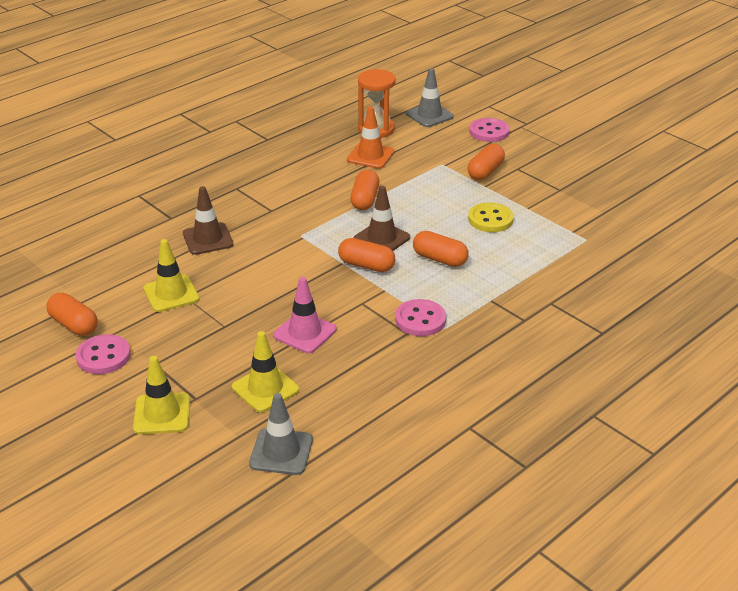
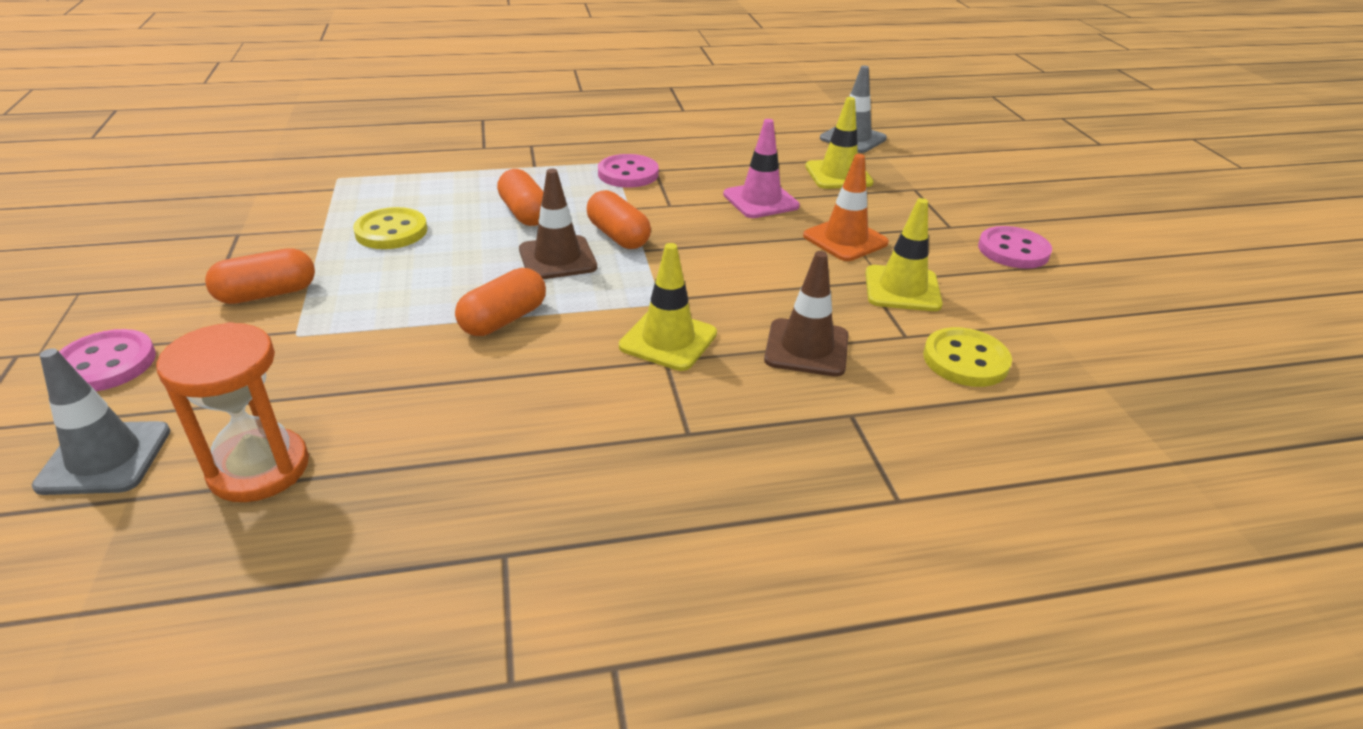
camera: 150 degrees left, 0 degrees up
orange capsule [46,293,98,336] -> none
yellow traffic cone [133,356,190,434] -> yellow traffic cone moved to [619,243,717,371]
orange traffic cone [347,107,394,169] -> orange traffic cone moved to [803,154,889,261]
none -> yellow button [923,327,1012,387]

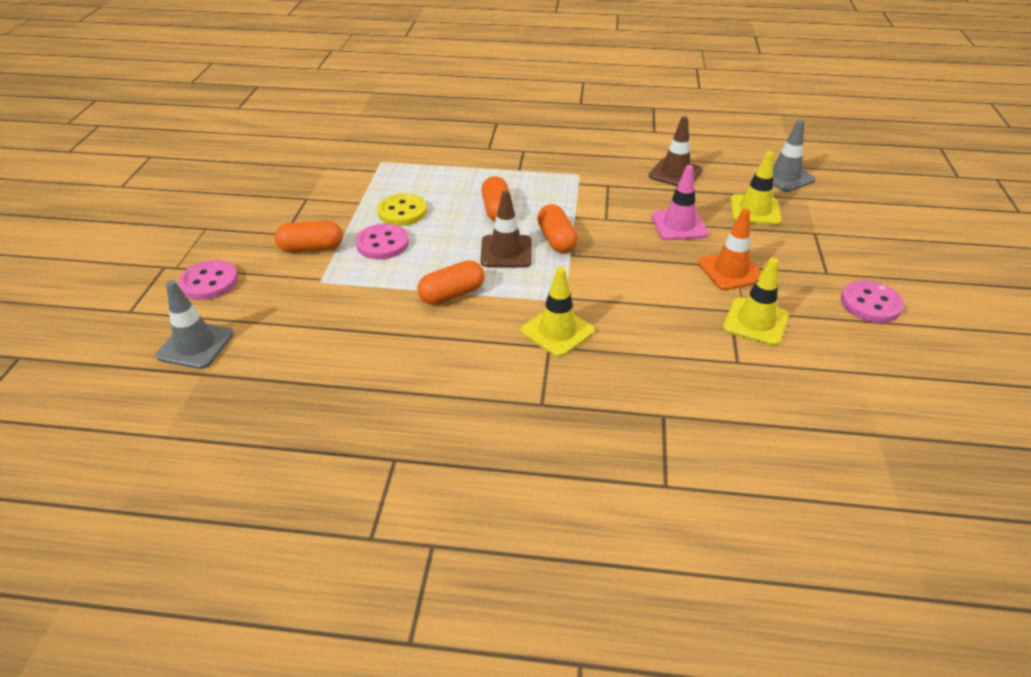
camera: 20 degrees right, 5 degrees up
orange hourglass [156,322,309,502] -> none
pink button [598,154,659,188] -> pink button moved to [356,224,409,259]
brown traffic cone [764,251,849,377] -> brown traffic cone moved to [649,116,702,186]
yellow button [923,327,1012,387] -> none

